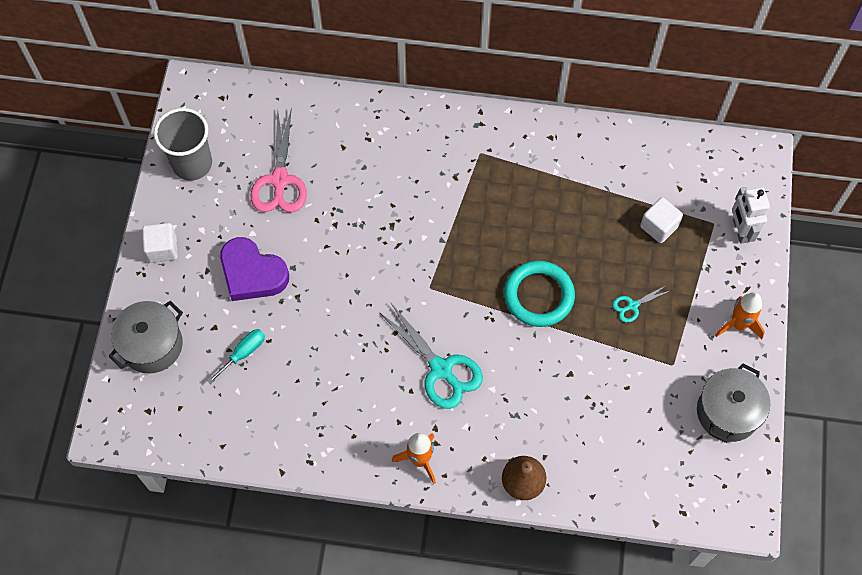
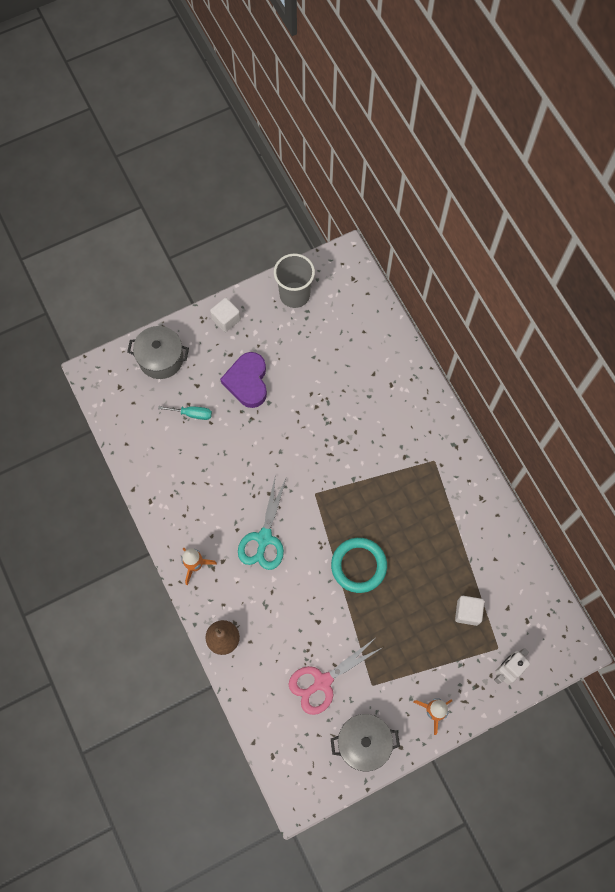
camera: 55 degrees right, 5 degrees up
pink scissors [250,108,307,213] -> pink scissors moved to [288,638,382,715]
turquoise scissors [612,285,669,323] -> none

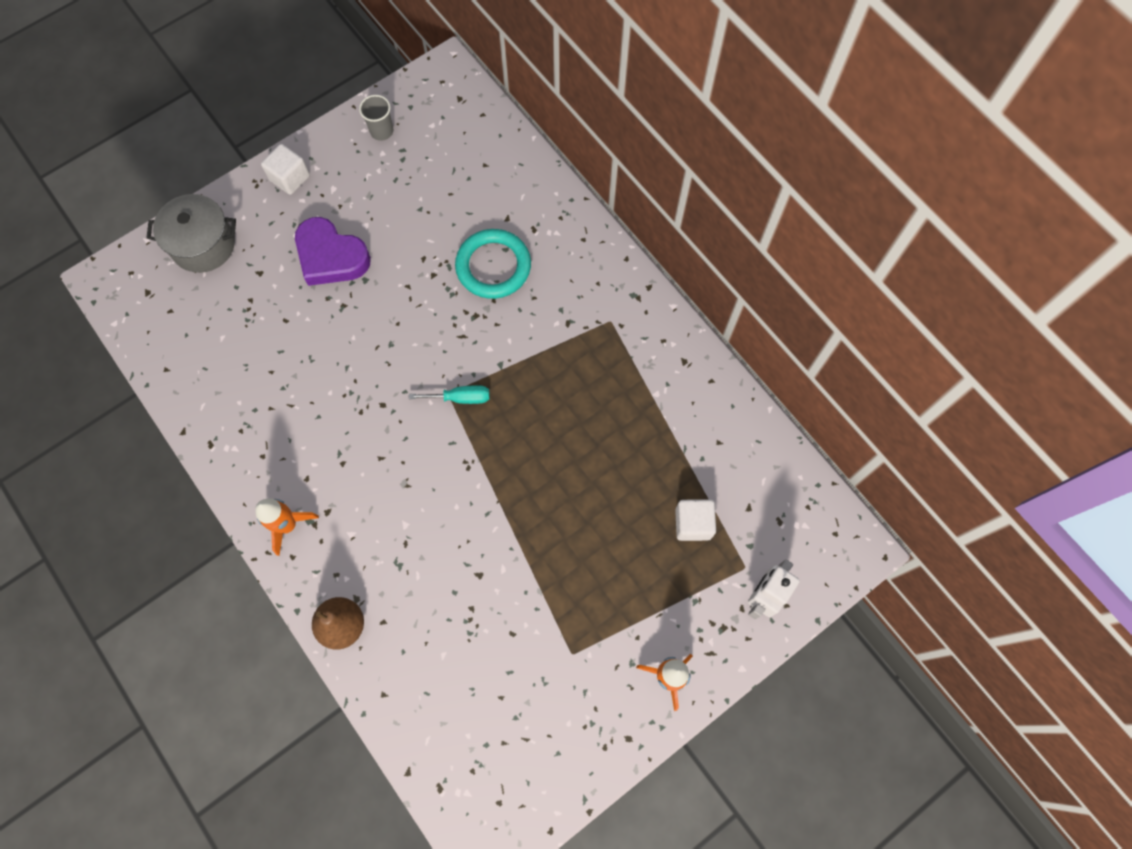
camera: 10 degrees left, 0 degrees up
turquoise screwdriver [158,406,212,420] -> turquoise screwdriver moved to [409,385,490,404]
purple heart [220,352,267,408] -> purple heart turned 45 degrees counterclockwise [295,217,371,286]
turquoise scissors [238,478,286,570] -> none
grey cup [274,254,315,308] -> grey cup [359,95,393,141], size x0.55
pink scissors [288,638,382,715] -> none
turquoise ring [331,538,387,593] -> turquoise ring moved to [455,229,531,299]
grey pot [331,714,400,771] -> none

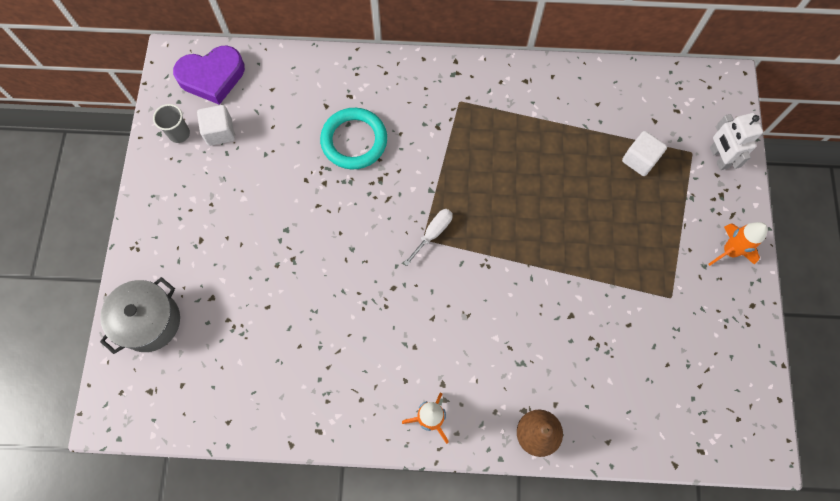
camera: 50 degrees left, 0 degrees up
white cube [261,144,310,195] -> white cube moved to [197,105,235,146]
purple heart [295,217,371,286] -> purple heart moved to [173,46,245,105]
turquoise screwdriver [409,385,490,404] -> white screwdriver [404,209,453,266]

